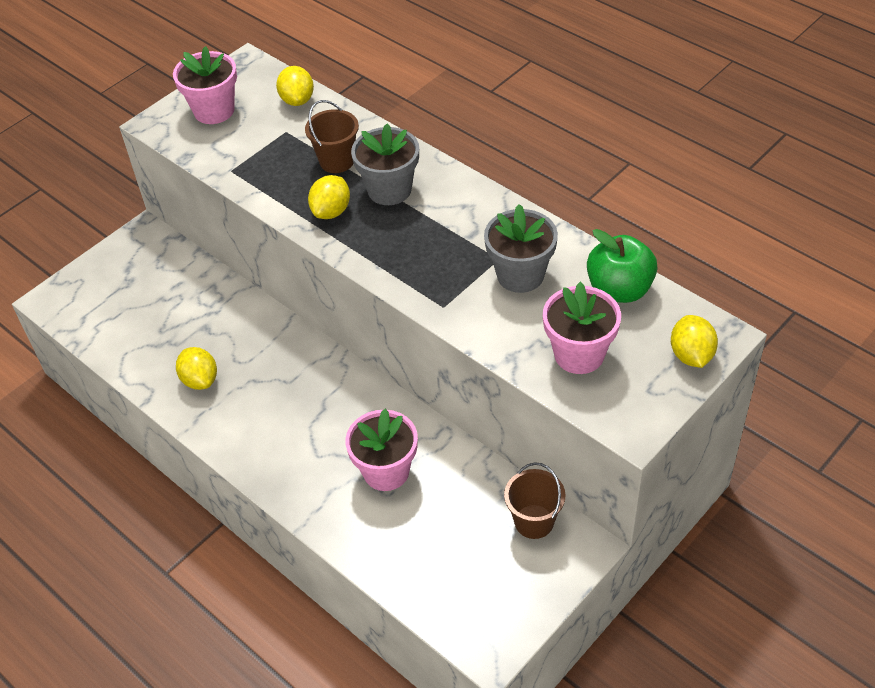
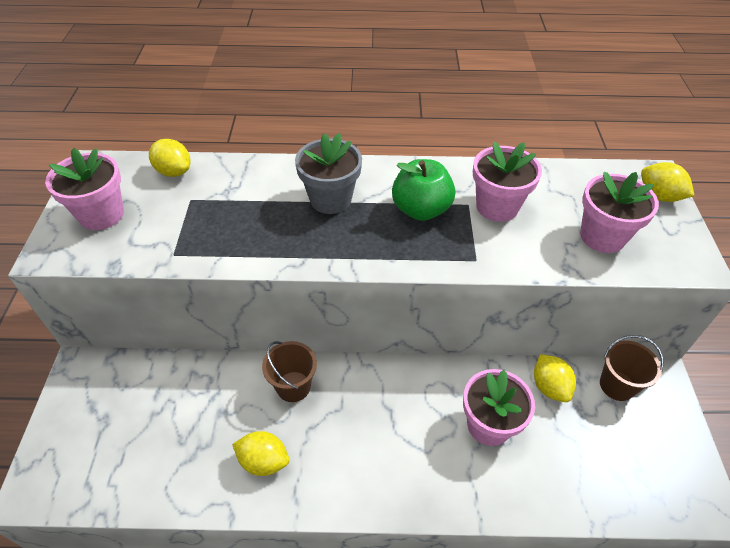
camera: 45 degrees left, 0 degrees up
brown bucket [305,100,359,173] -> brown bucket moved to [262,341,317,402]
yellow lemon [308,175,350,219] -> yellow lemon moved to [534,354,576,402]
grey flower pot [484,204,558,293] -> pink flower pot [473,142,542,222]
green apple [587,229,658,303] -> green apple moved to [392,159,455,221]

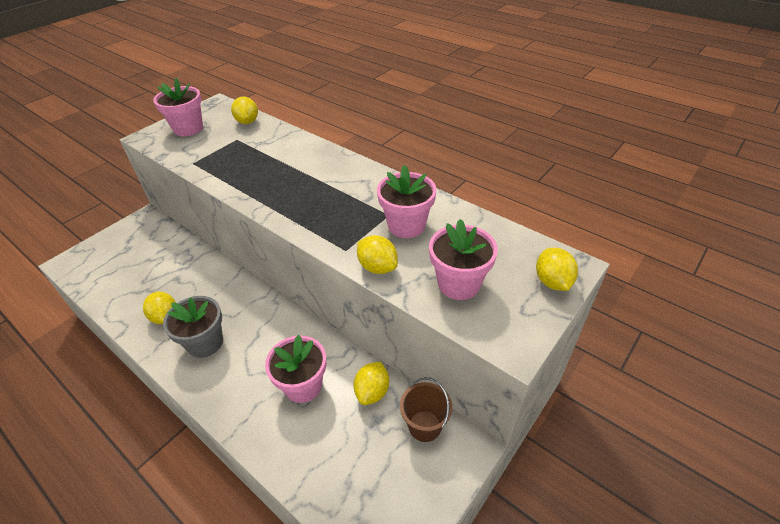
camera: 40 degrees right, 5 degrees down
brown bucket [262,341,317,402] -> none
grey flower pot [295,133,362,214] -> grey flower pot moved to [163,296,223,358]
green apple [392,159,455,221] -> none
none -> yellow lemon [357,235,398,274]

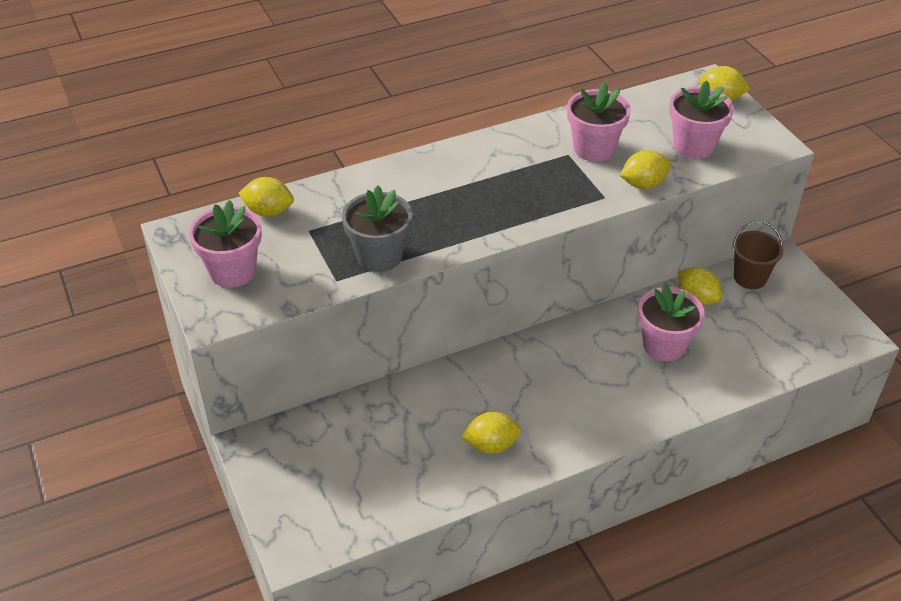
camera: 65 degrees left, 0 degrees up
grey flower pot [163,296,223,358] -> grey flower pot moved to [342,186,413,272]

